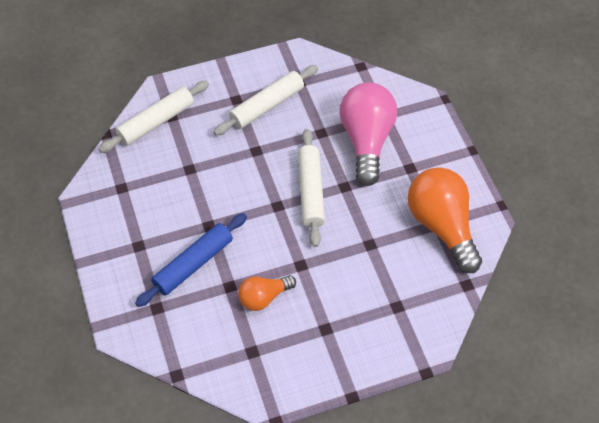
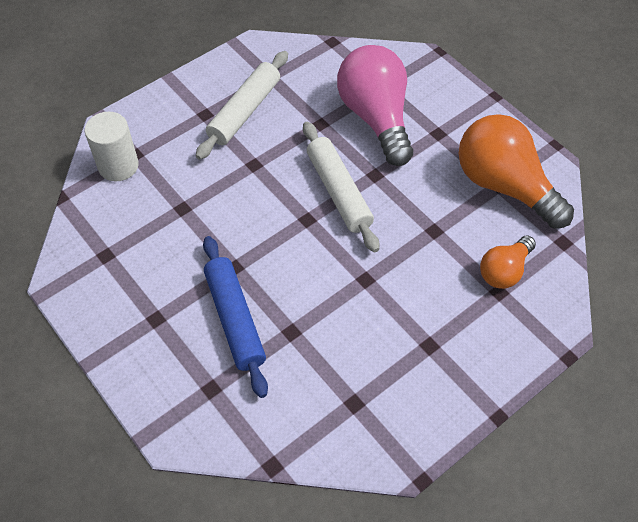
camera: 20 degrees left, 0 degrees up
white rolling pin [99,81,209,153] -> white cylinder [85,112,139,181]
blue rolling pin [135,213,247,307] -> blue rolling pin turned 45 degrees counterclockwise [203,236,268,398]
orange light bulb [238,275,296,311] -> orange light bulb moved to [480,235,536,289]

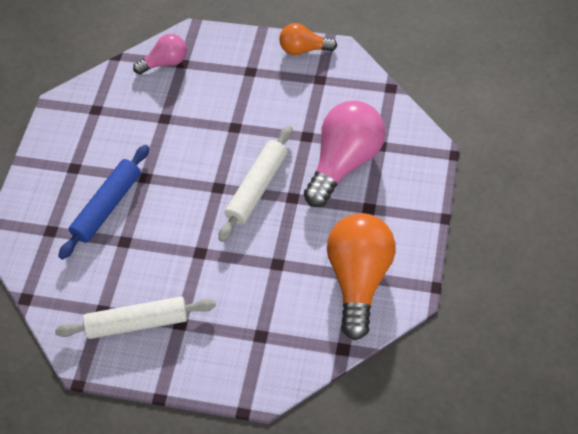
camera: 55 degrees right, 0 degrees up
white cylinder [85,112,139,181] -> pink light bulb [133,34,187,74]
white rolling pin [196,51,288,160] -> white rolling pin moved to [55,297,216,339]
orange light bulb [480,235,536,289] -> orange light bulb moved to [279,23,337,55]

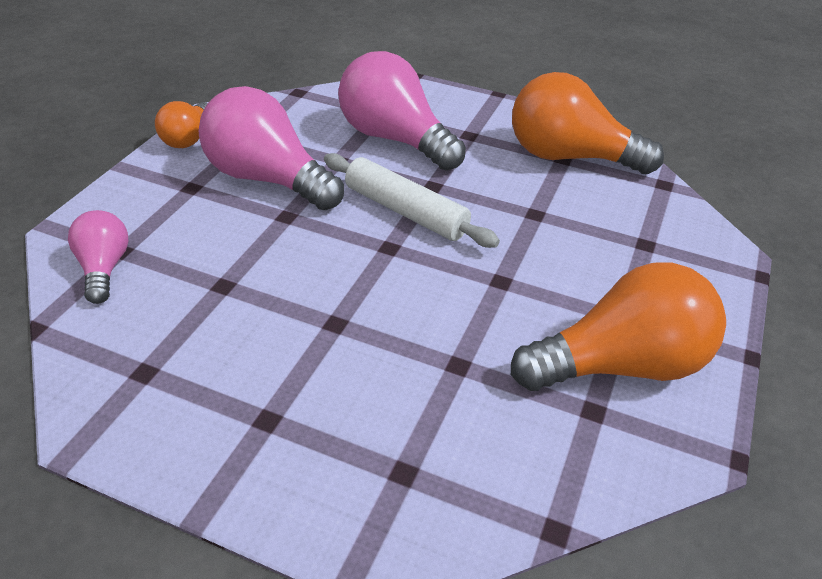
camera: 85 degrees left, 15 degrees down
white rolling pin [55,297,216,339] -> orange light bulb [511,262,726,391]
blue rolling pin [58,145,149,260] -> none
none -> pink light bulb [199,86,344,210]

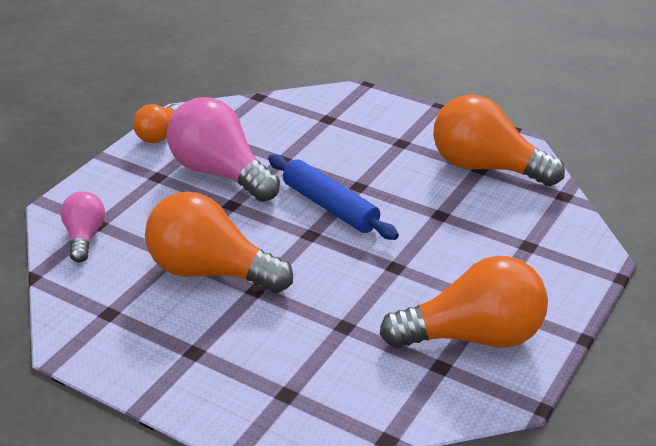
camera: 10 degrees right, 5 degrees down
white rolling pin [324,153,500,248] -> blue rolling pin [268,154,399,240]
pink light bulb [338,51,466,170] -> none
none -> orange light bulb [145,192,293,293]

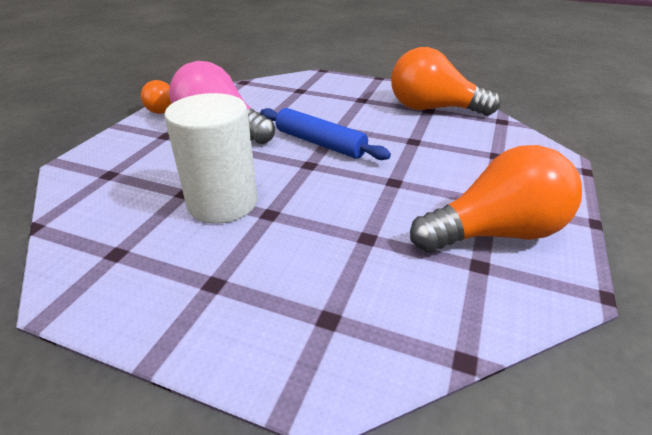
camera: 10 degrees left, 0 degrees up
pink light bulb [60,191,105,262] -> none
orange light bulb [145,192,293,293] -> white cylinder [164,93,258,224]

